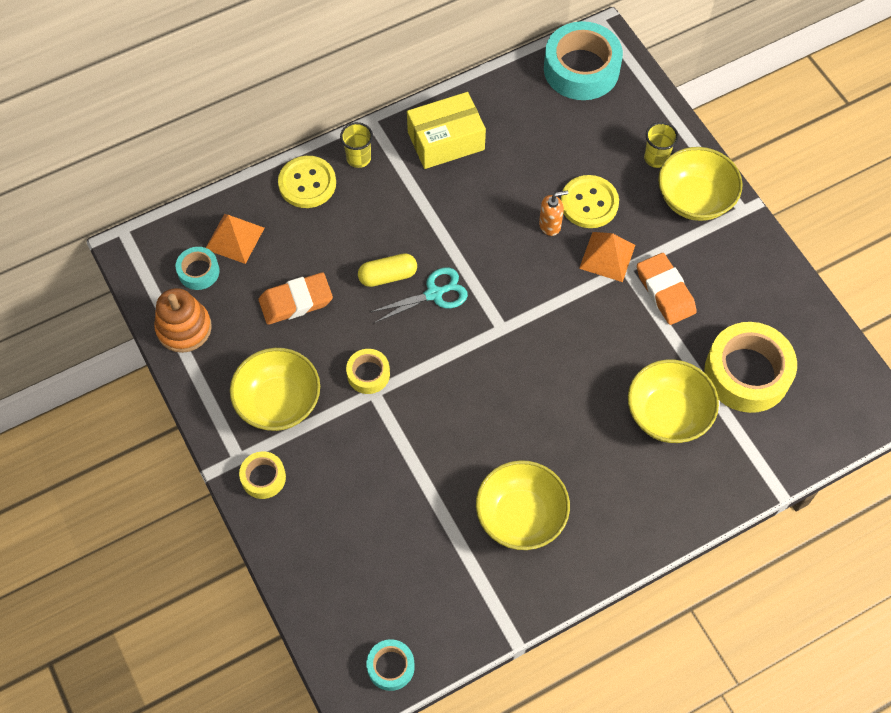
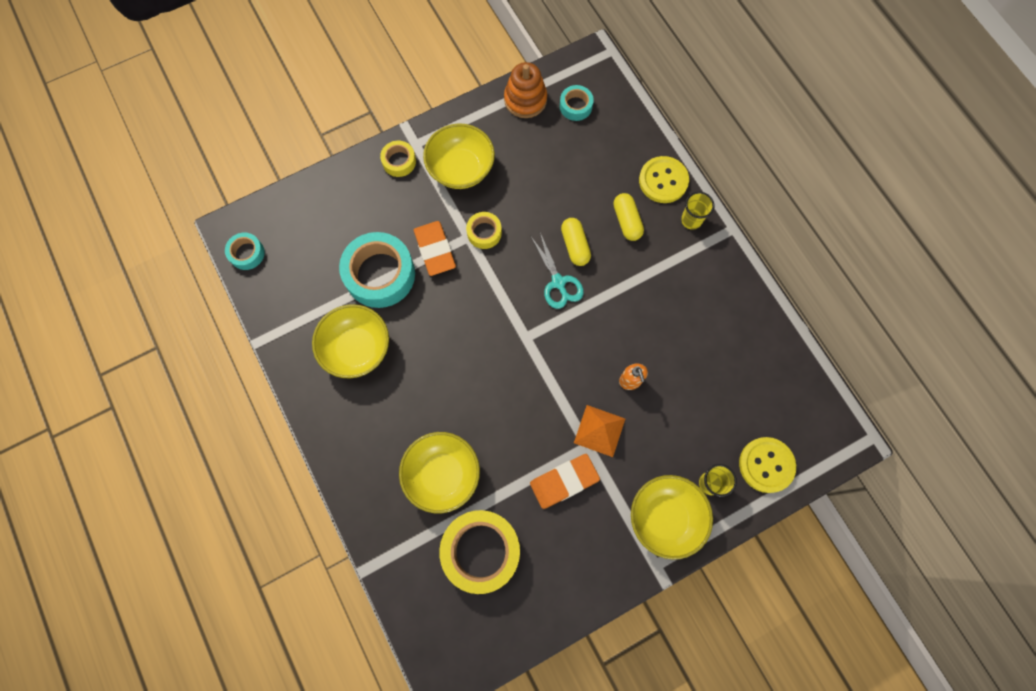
camera: 90 degrees right, 10 degrees up
orange pyramid [206,214,264,264] -> none
orange eraser [259,272,333,325] -> orange eraser moved to [414,221,456,276]
yellow box [407,92,486,169] -> none
turquoise tape [544,21,623,100] -> turquoise tape moved to [339,232,415,308]
yellow button [561,175,619,228] -> yellow button moved to [739,437,796,493]
none -> yellow capsule [613,193,644,241]

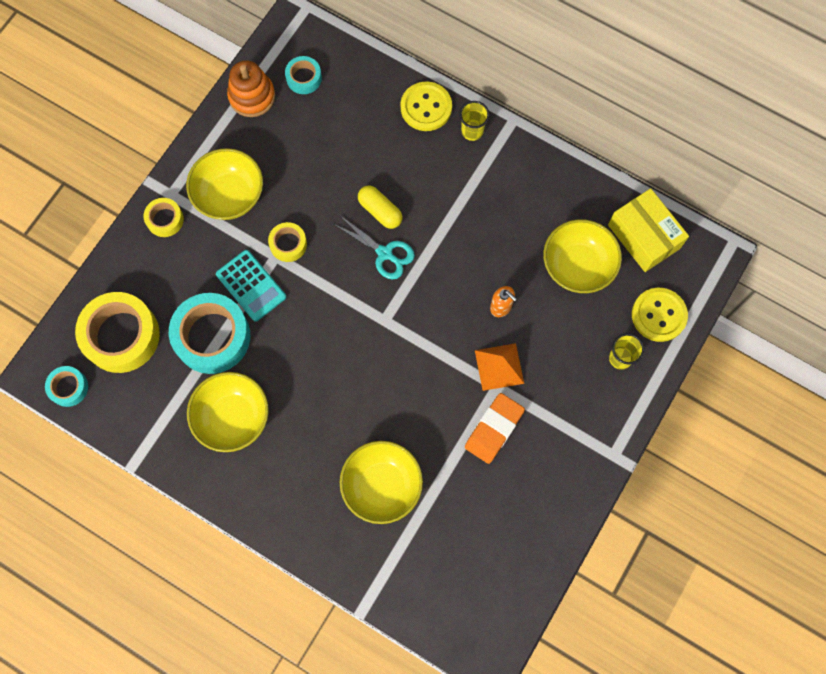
camera: 30 degrees left, 0 degrees up
orange eraser [414,221,456,276] -> turquoise calculator [216,250,286,322]
yellow tape [439,510,520,594] -> yellow tape moved to [75,292,160,373]
yellow capsule [613,193,644,241] -> none
yellow bowl [631,475,713,560] -> yellow bowl moved to [543,219,622,293]
none -> yellow box [608,188,689,272]

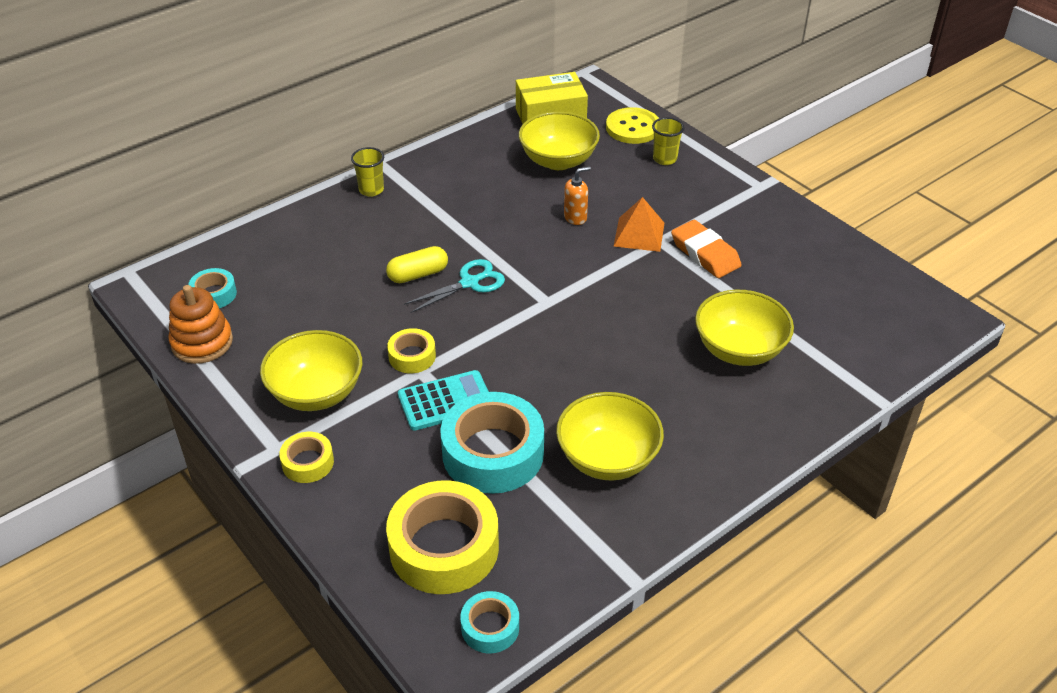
camera: 70 degrees left, 30 degrees down
yellow button [401,82,452,131] -> none

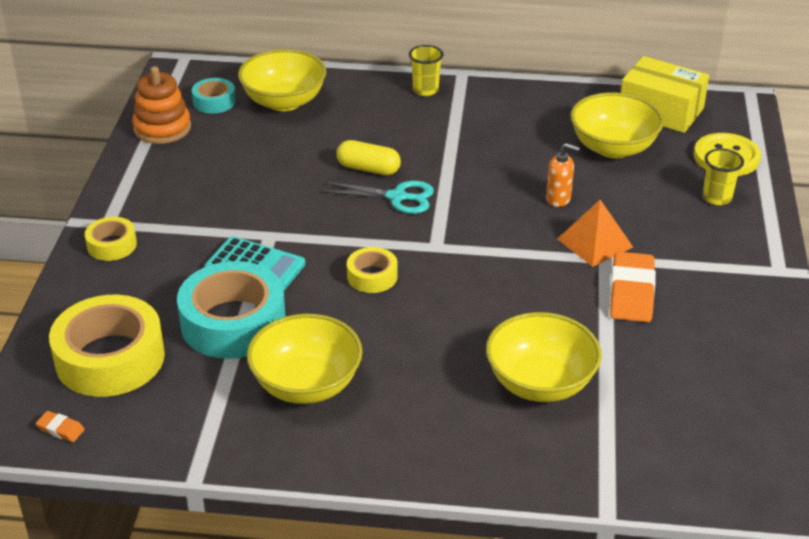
camera: 45 degrees right, 5 degrees down
yellow bowl [260,330,362,411] -> yellow bowl moved to [238,49,326,111]
yellow tape [387,328,436,373] -> yellow tape moved to [347,247,398,293]
turquoise tape [460,591,519,653] -> orange eraser [36,411,85,442]

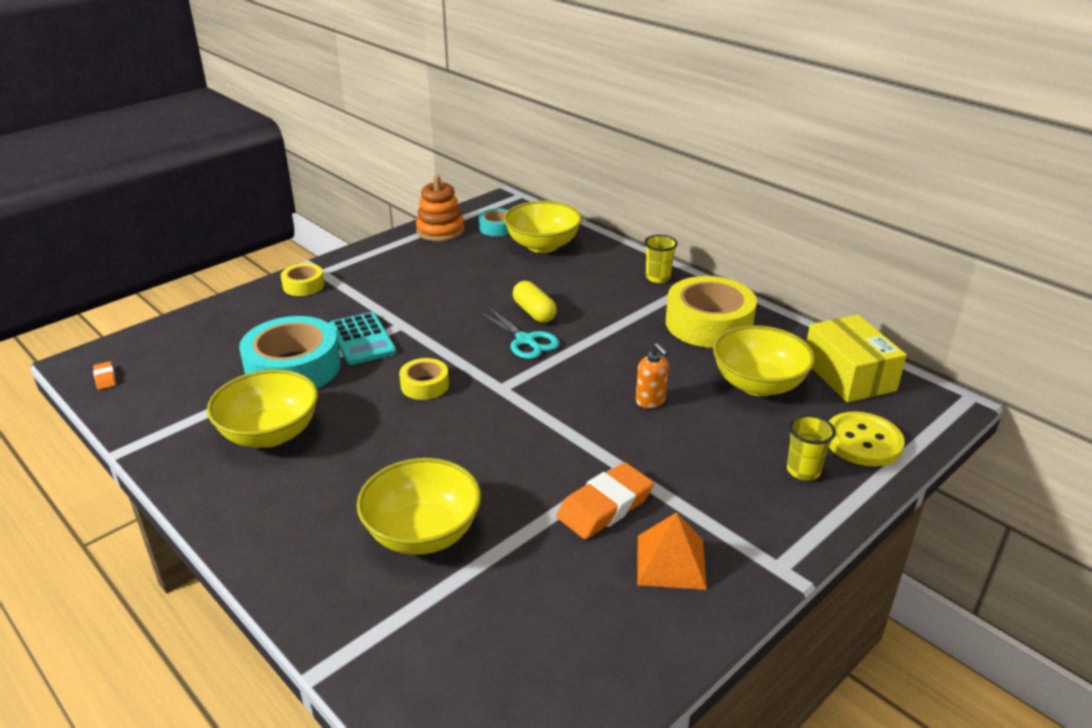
camera: 40 degrees right, 5 degrees down
yellow tape [49,295,165,397] -> yellow tape moved to [666,276,757,348]
orange pyramid [558,200,633,267] -> orange pyramid moved to [637,512,707,590]

